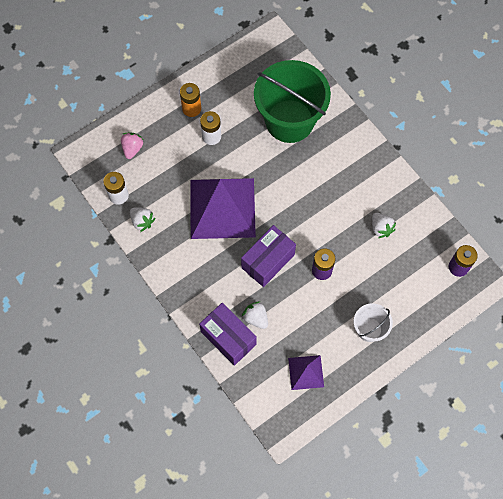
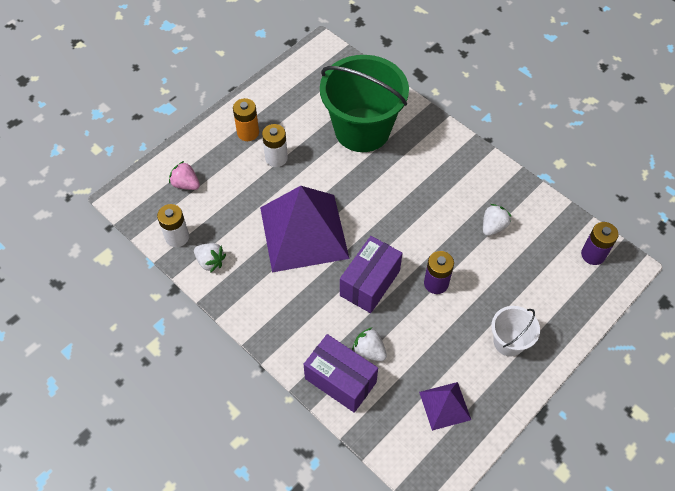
camera: 10 degrees left, 10 degrees down
pink strawberry [121,133,143,159] -> pink strawberry turned 60 degrees counterclockwise [169,161,200,190]
white strawberry [372,213,396,238] -> white strawberry turned 105 degrees counterclockwise [483,204,512,236]

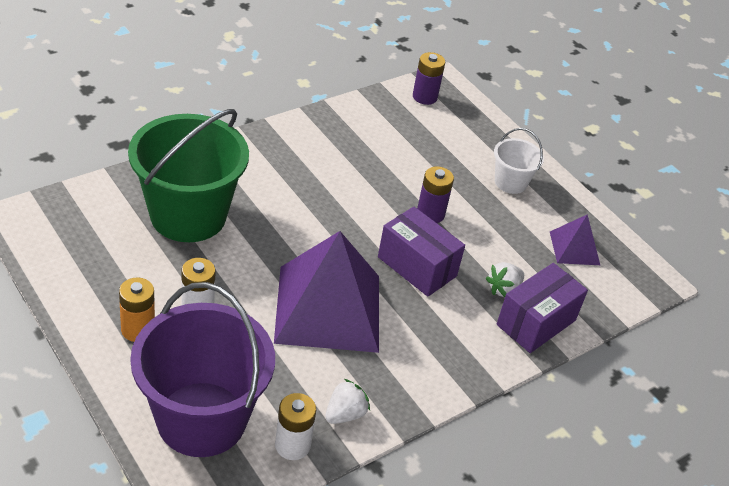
camera: 85 degrees left, 15 degrees down
pink strawberry [169,161,200,190] -> purple bucket [130,282,275,457]
white strawberry [483,204,512,236] -> none

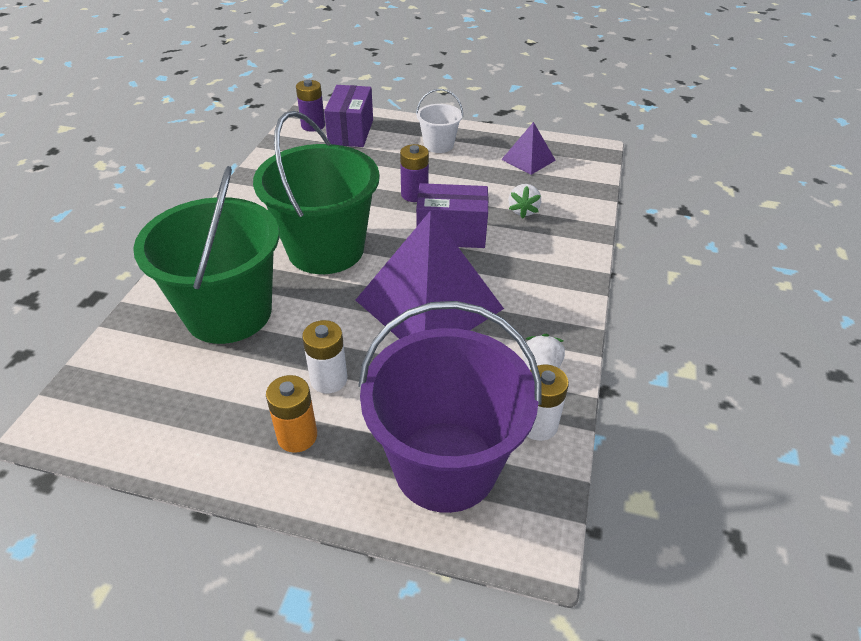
camera: 35 degrees left, 0 degrees up
purple box [496,263,588,353] -> purple box moved to [324,85,373,147]
none -> green bucket [253,111,380,274]

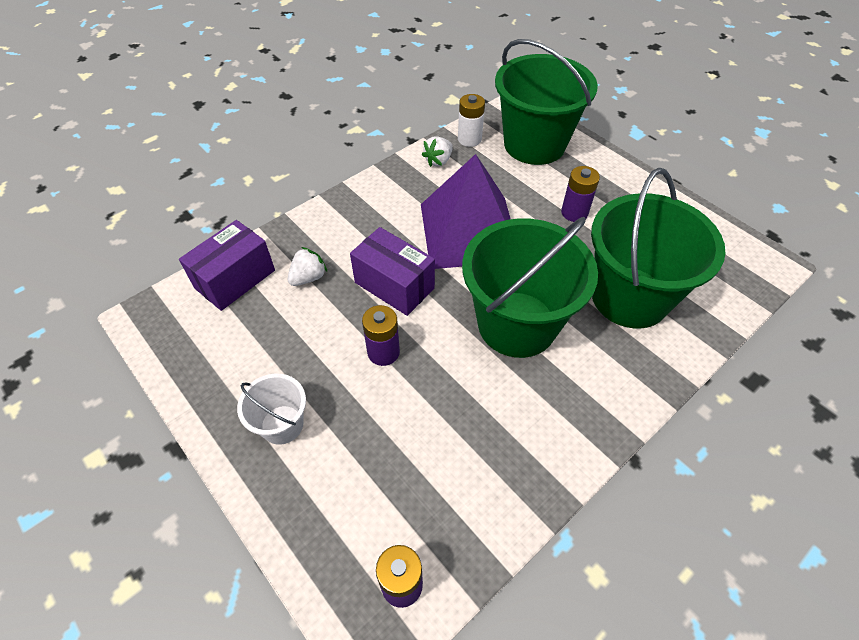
camera: 145 degrees left, 10 degrees up
orange battery [266,375,317,453] -> none
white battery [302,320,347,394] -> purple battery [561,166,600,222]
purple box [324,85,373,147] -> purple box moved to [179,220,275,311]
purple bucket [358,301,542,513] -> green bucket [495,39,598,165]
purple pyramid [501,122,556,175] -> none

